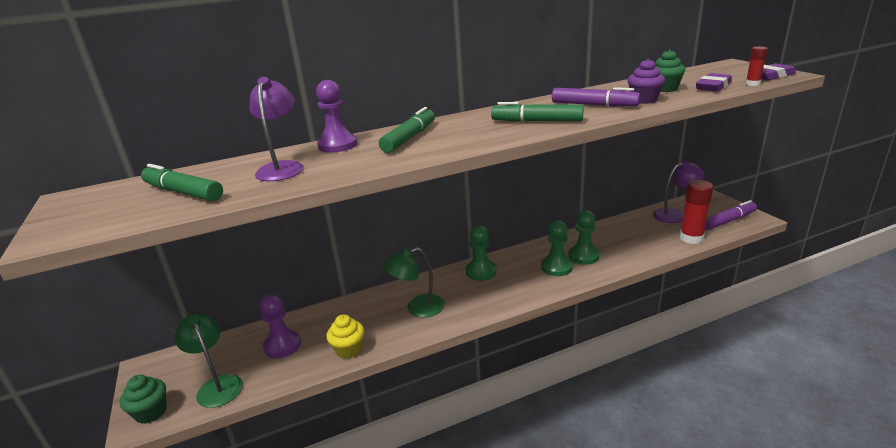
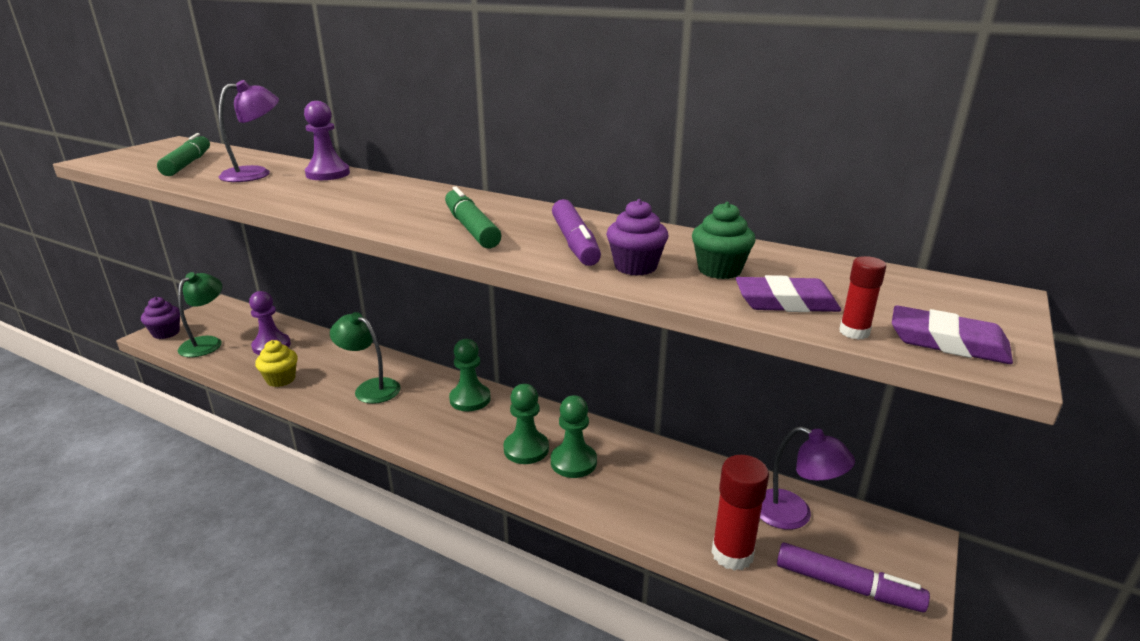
camera: 50 degrees right, 0 degrees up
green cupcake [120,374,167,424] -> purple cupcake [141,297,180,339]
green marker [379,107,435,153] -> none

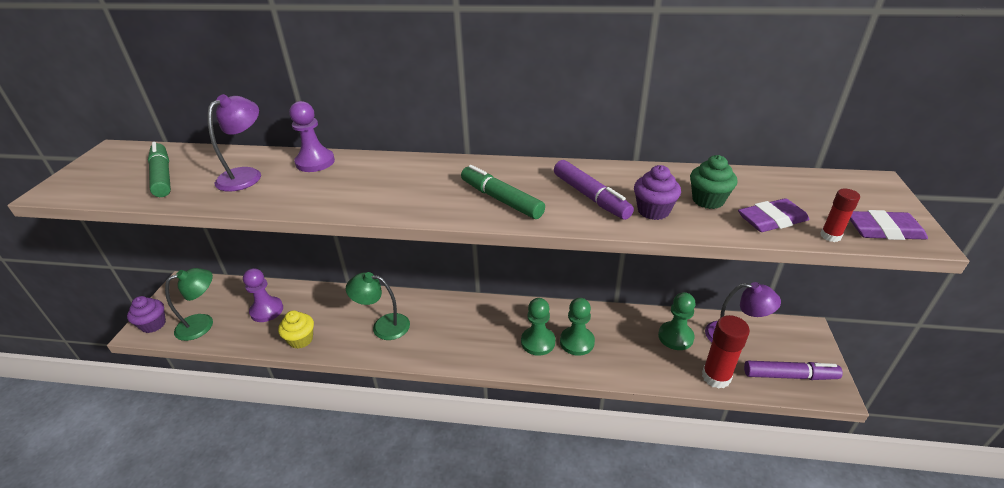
camera: 20 degrees left, 10 degrees up
green lamp [178,272,222,357] -> green lamp turned 60 degrees clockwise [165,268,213,341]
green pawn [449,339,491,411] -> green pawn moved to [658,292,696,350]

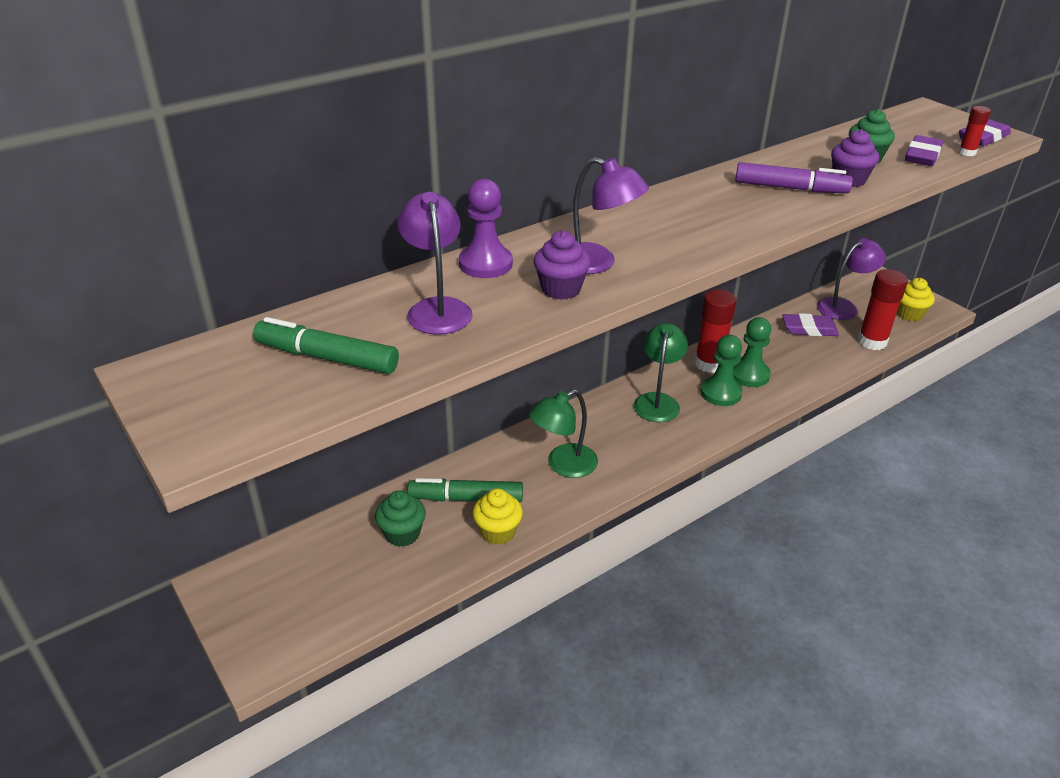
camera: 45 degrees left, 0 degrees up
purple cupcake [127,296,166,333] -> purple cupcake moved to [534,231,591,300]
green lamp [165,268,213,341] -> green lamp moved to [634,323,688,422]
purple pawn [243,268,283,322] -> green cupcake [375,490,426,547]
green marker [461,165,545,219] -> green marker moved to [407,478,523,502]
green pawn [658,292,696,350] -> purple eraser [782,313,839,336]
purple marker [744,361,843,380] -> yellow cupcake [897,278,935,321]
none -> purple lamp [573,157,649,274]
none -> red glue stick [695,289,736,373]

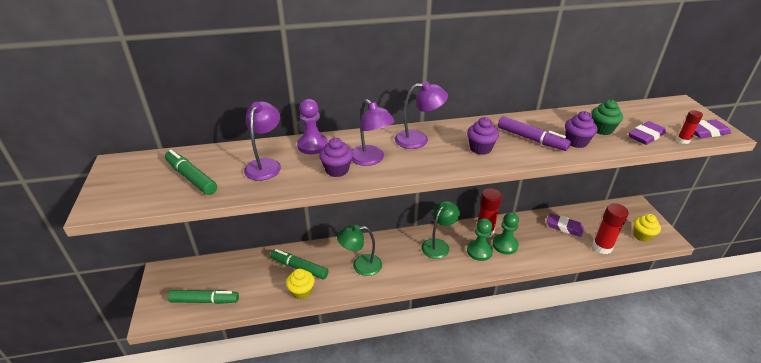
camera: 25 degrees right, 0 degrees up
green cupcake [375,490,426,547] -> none
purple lamp [817,238,886,320] -> purple lamp moved to [395,81,448,149]
none -> green marker [168,290,239,304]
none -> purple cupcake [467,117,499,155]

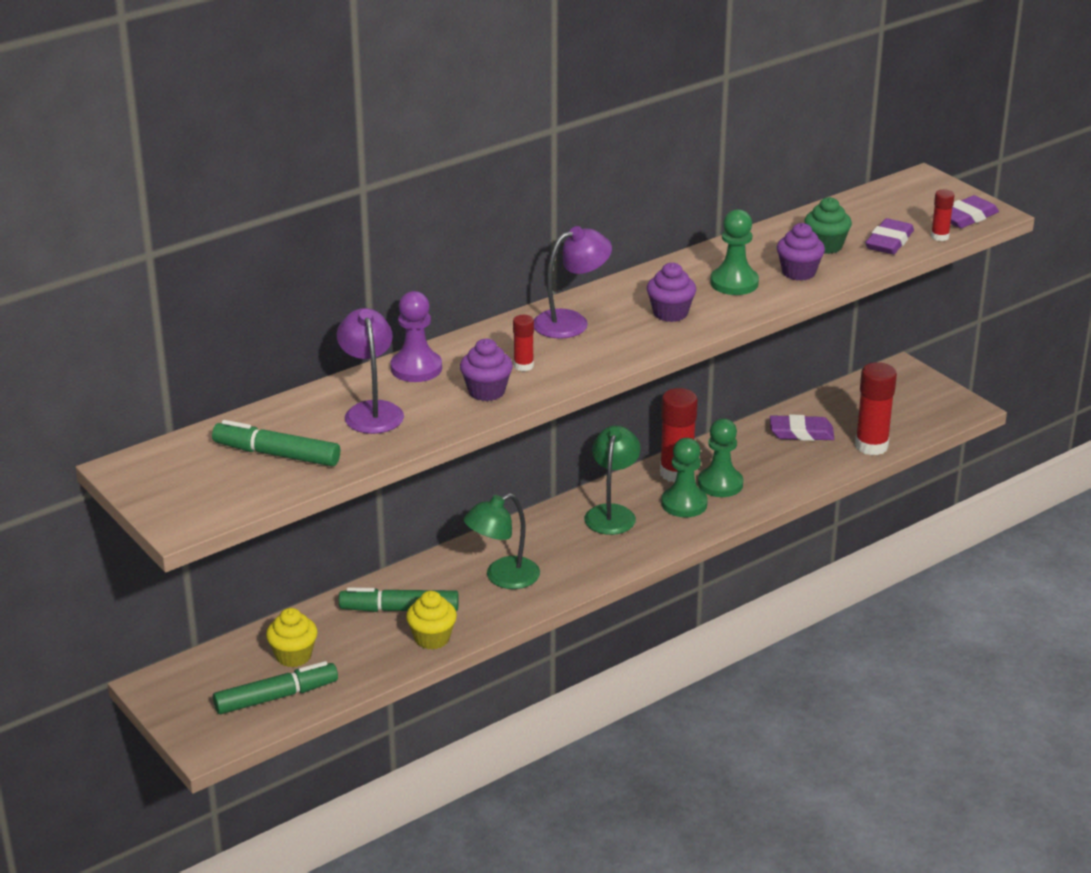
camera: 25 degrees left, 5 degrees down
purple lamp [351,99,395,166] -> red glue stick [513,315,534,371]
purple marker [498,116,571,151] -> green pawn [710,209,759,295]
yellow cupcake [633,214,661,242] -> yellow cupcake moved to [266,608,318,667]

